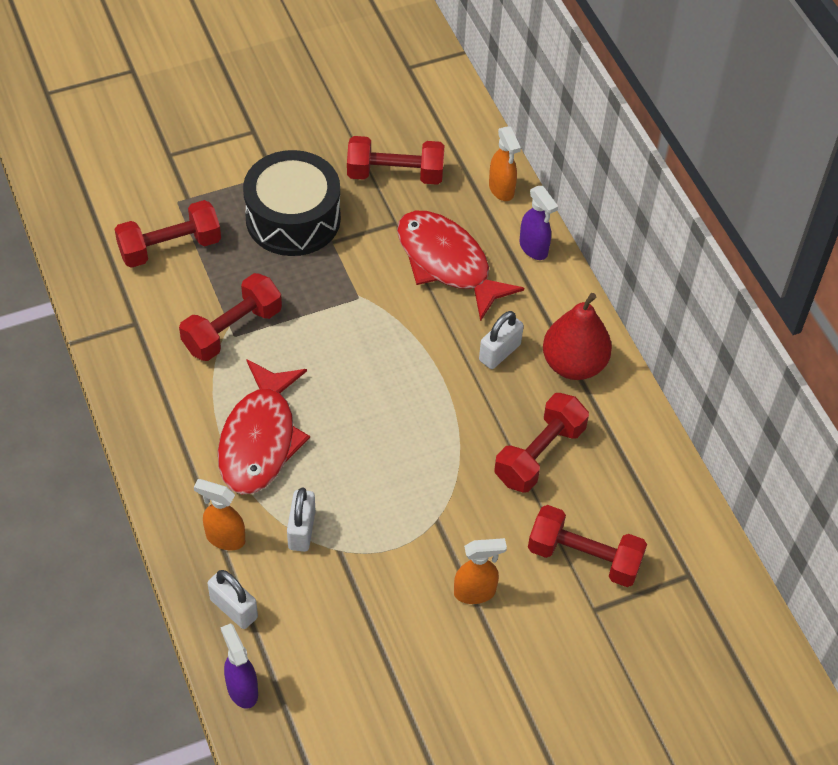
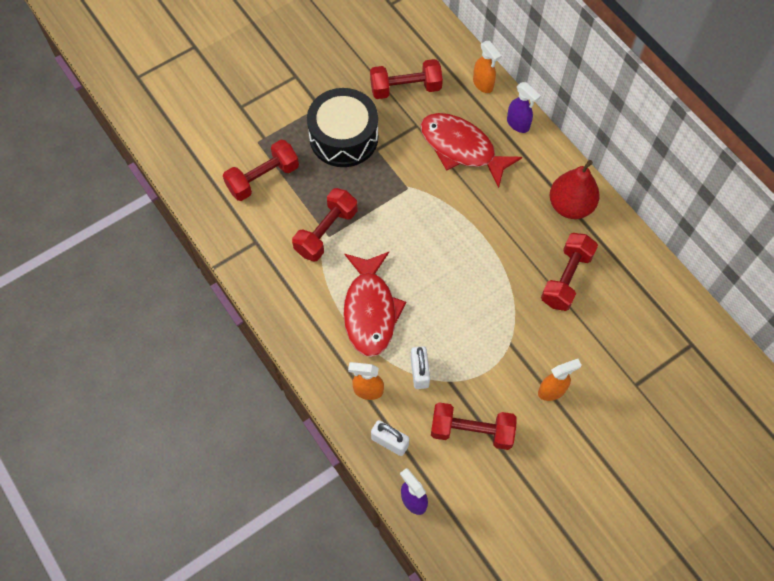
camera: 10 degrees left, 10 degrees up
white padlock [479,311,524,369] -> none
red dumbbell [528,505,647,587] -> red dumbbell moved to [431,402,517,450]

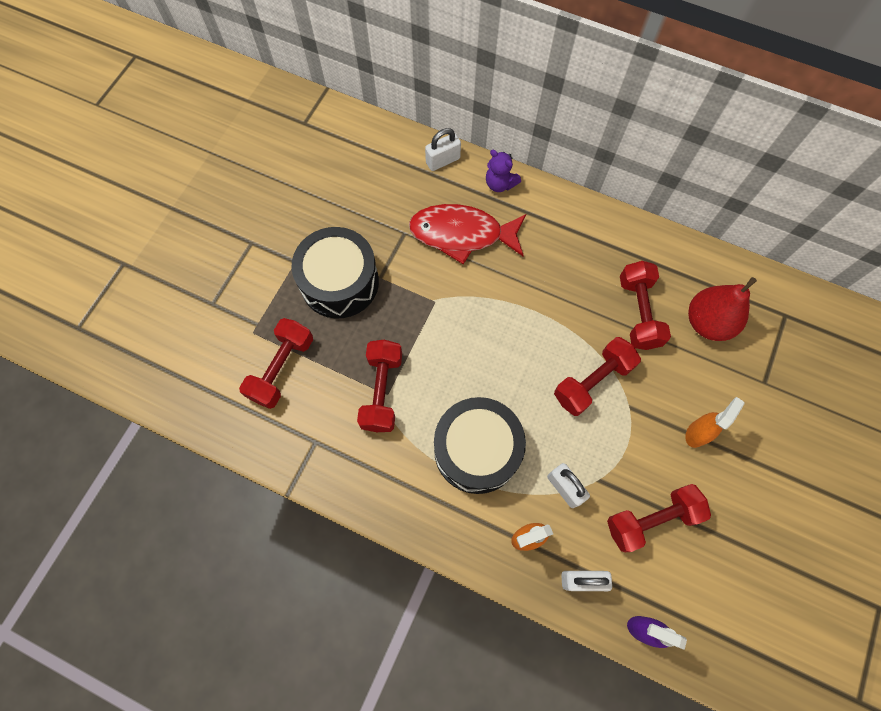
camera: 30 degrees left, 5 degrees up
red fish [343,252,406,357] -> black drum [434,397,526,494]
red dumbbell [370,59,443,99] -> red dumbbell moved to [554,337,641,416]
orange spray bottle [473,41,501,93] -> white padlock [425,128,461,171]
purple spray bottle [507,82,541,133] -> purple teddy bear [486,150,521,192]
red pear [550,160,600,219] -> red pear moved to [688,277,757,341]

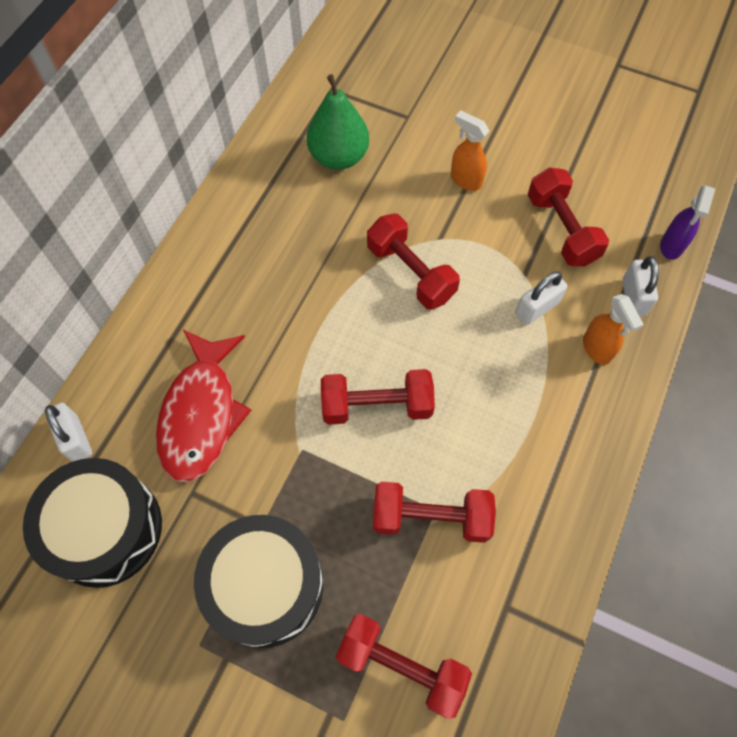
camera: 90 degrees left, 5 degrees down
black drum [434,397,526,494] -> black drum moved to [23,458,162,588]
purple teddy bear [486,150,521,192] -> none
red dumbbell [620,261,671,350] -> red dumbbell moved to [321,369,435,425]
red pear [688,277,757,341] -> green pear [307,74,369,170]

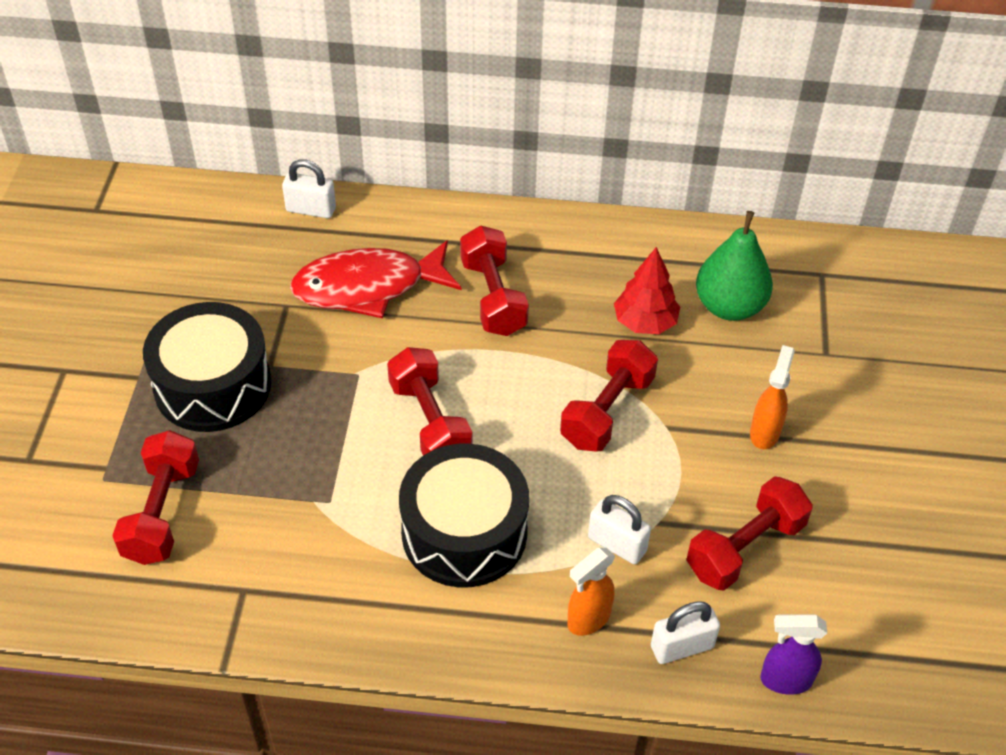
camera: 70 degrees right, 15 degrees down
black drum [23,458,162,588] -> black drum moved to [399,444,529,587]
white padlock [45,403,92,462] -> white padlock turned 60 degrees clockwise [282,160,336,218]
red dumbbell [373,482,496,543] -> red dumbbell moved to [460,225,529,336]
none -> red tree [614,247,680,334]

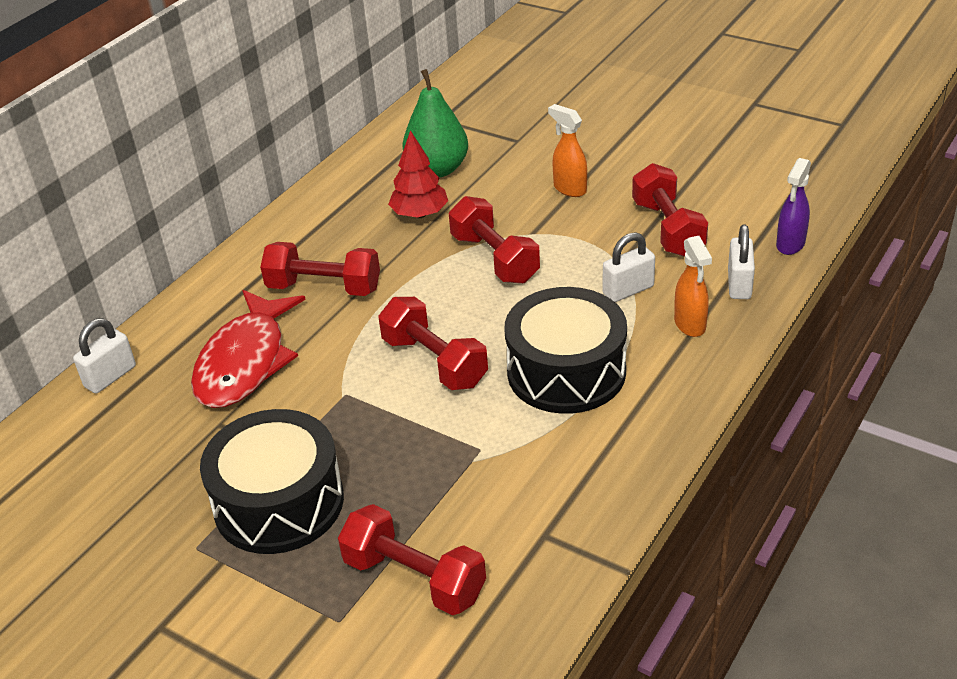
camera: 60 degrees left, 10 degrees down
red dumbbell [387,347,472,455] -> red dumbbell turned 45 degrees clockwise [378,297,488,390]

